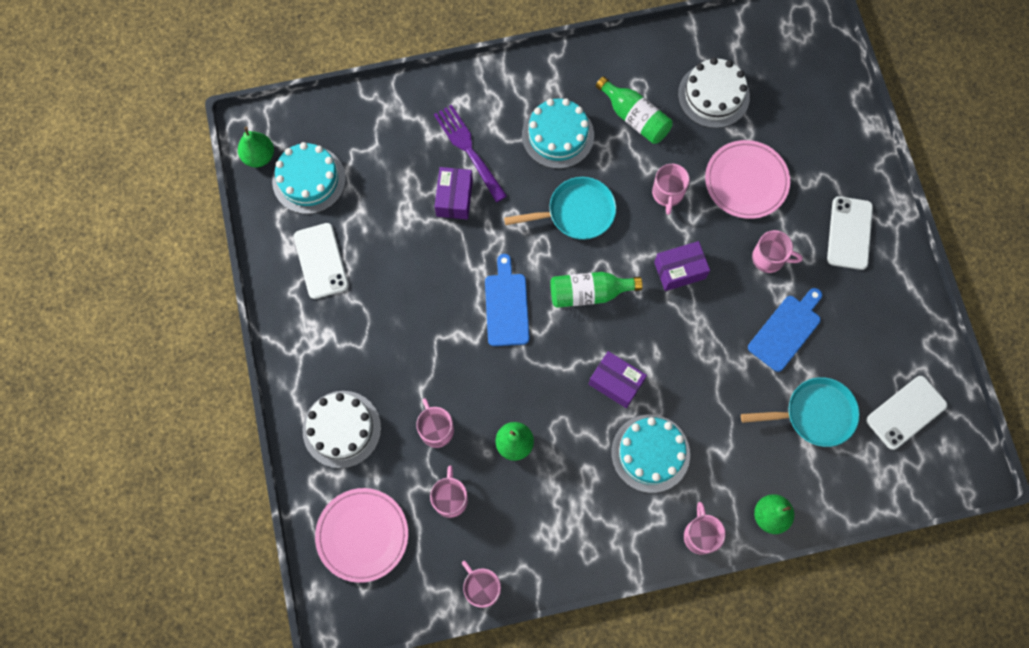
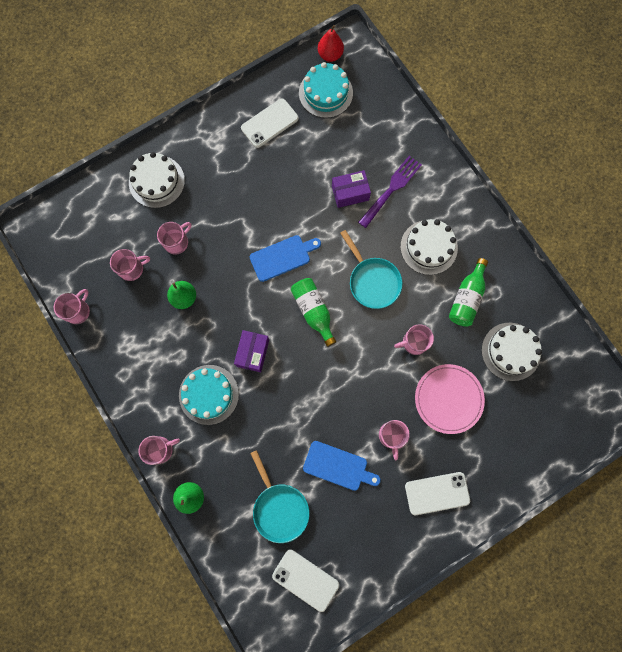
camera: 70 degrees right, 5 degrees up
green pear [238,126,274,167] -> red pear [318,25,344,62]
pink plate [315,488,408,583] -> none
turquoise cake [522,98,594,169] -> white cake [400,219,458,275]
purple box [654,241,710,291] -> none

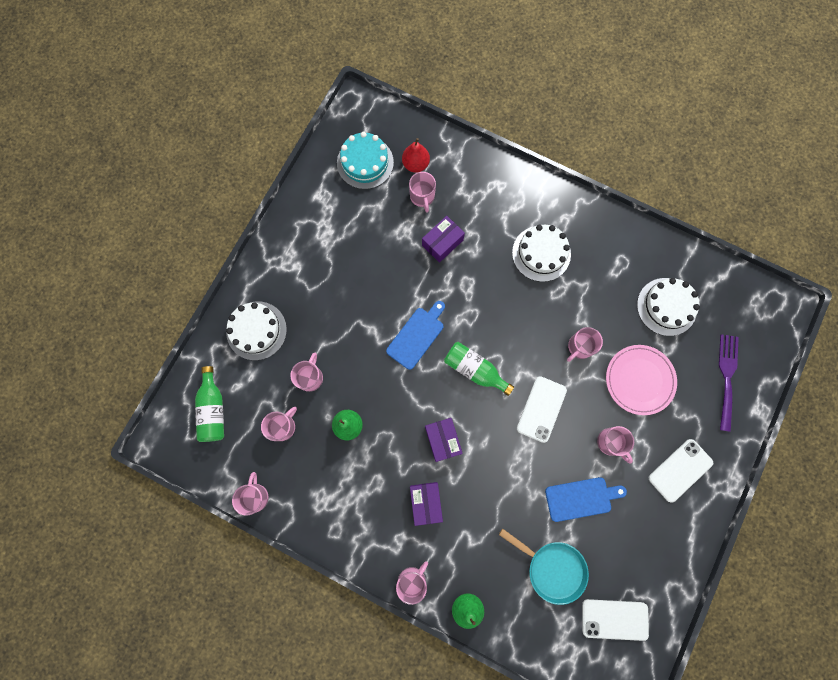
camera: 30 degrees left, 0 degrees up
turquoise cake [179,365,239,425] -> purple box [410,482,443,526]
white phone [241,98,298,148] -> white phone moved to [517,376,567,443]
red pear [318,25,344,62] -> red pear moved to [402,138,430,173]
turquoise pan [340,230,402,309] -> none
purple fork [358,156,422,228] -> purple fork moved to [719,334,739,432]
green bottle [449,258,488,327] -> green bottle moved to [195,366,224,442]
none -> pink mug [409,172,436,213]

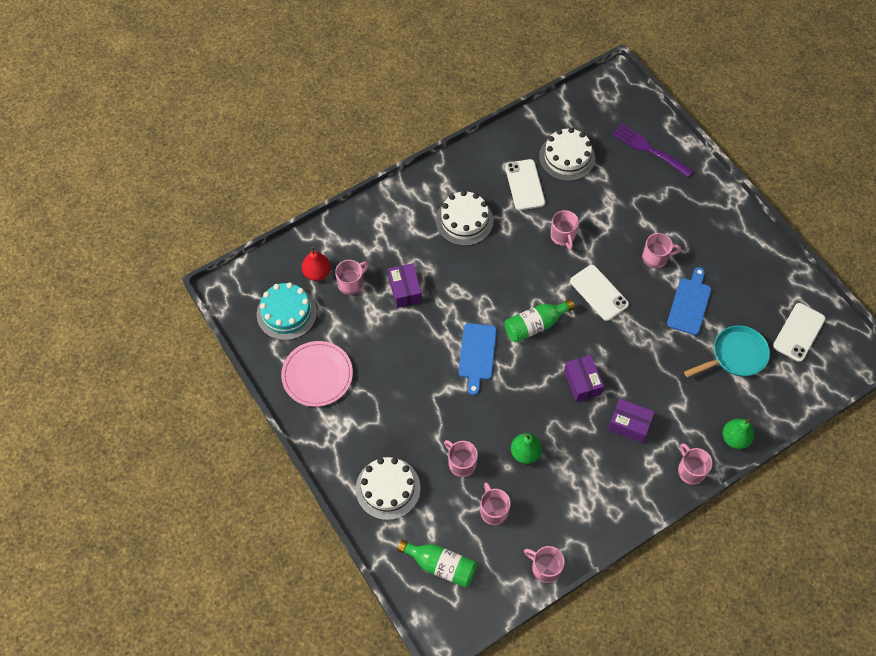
camera: 60 degrees left, 15 degrees down
blue cutting board [386,301,445,370] -> blue cutting board turned 150 degrees counterclockwise [459,323,497,395]
pink mug [409,172,436,213] -> pink mug turned 60 degrees counterclockwise [335,260,369,295]
purple box [425,418,463,462] -> purple box turned 60 degrees clockwise [564,355,604,402]
pink plate [606,345,677,415] -> pink plate moved to [281,341,353,407]
white phone [649,439,713,503] -> white phone moved to [505,159,545,210]

